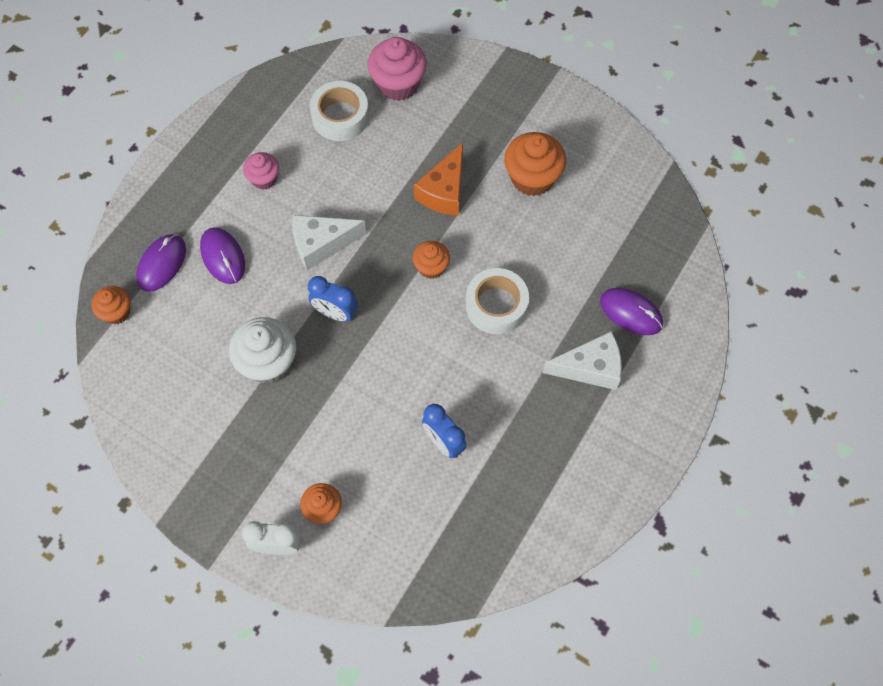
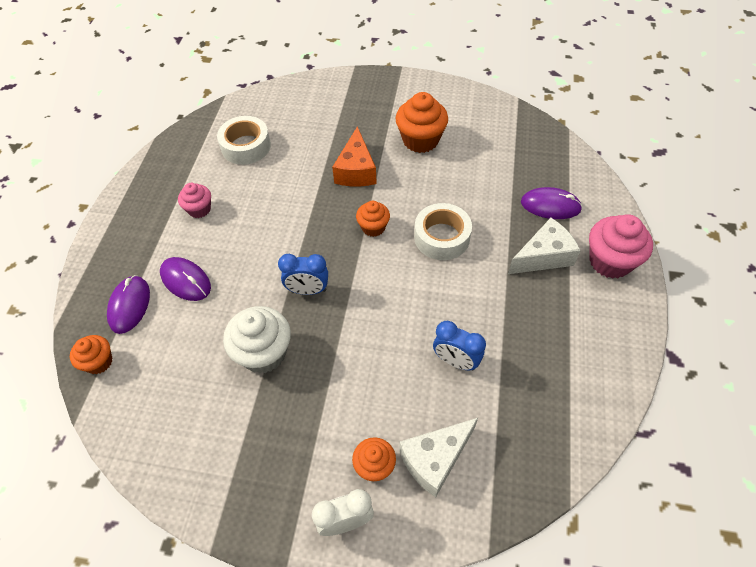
camera: 20 degrees left, 10 degrees down
white cheese [292,215,366,270] -> white cheese moved to [399,418,478,498]
pink cupcake [367,37,427,101] -> pink cupcake moved to [589,214,653,279]

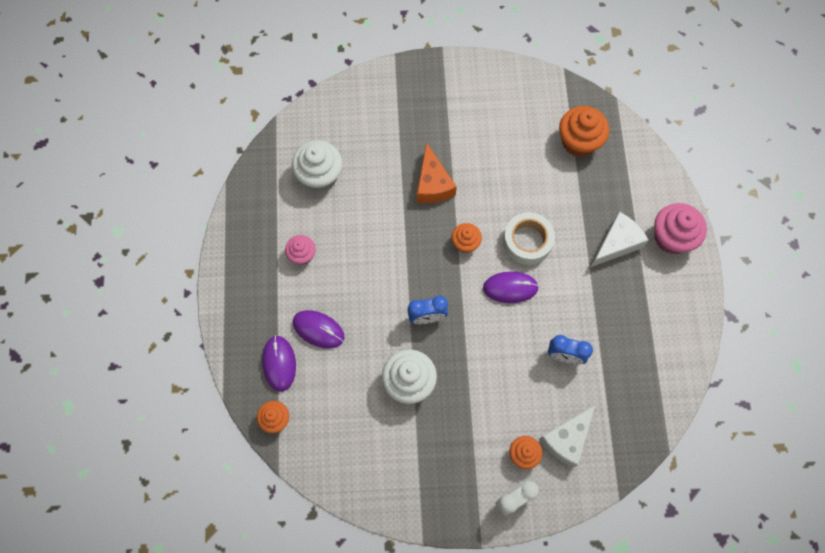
camera: 15 degrees left, 15 degrees up
white tape [217,116,271,165] -> white cupcake [292,140,343,191]
orange cupcake [395,92,448,153] -> orange cupcake moved to [559,106,609,157]
purple mouse [521,187,582,219] -> purple mouse moved to [483,271,539,303]

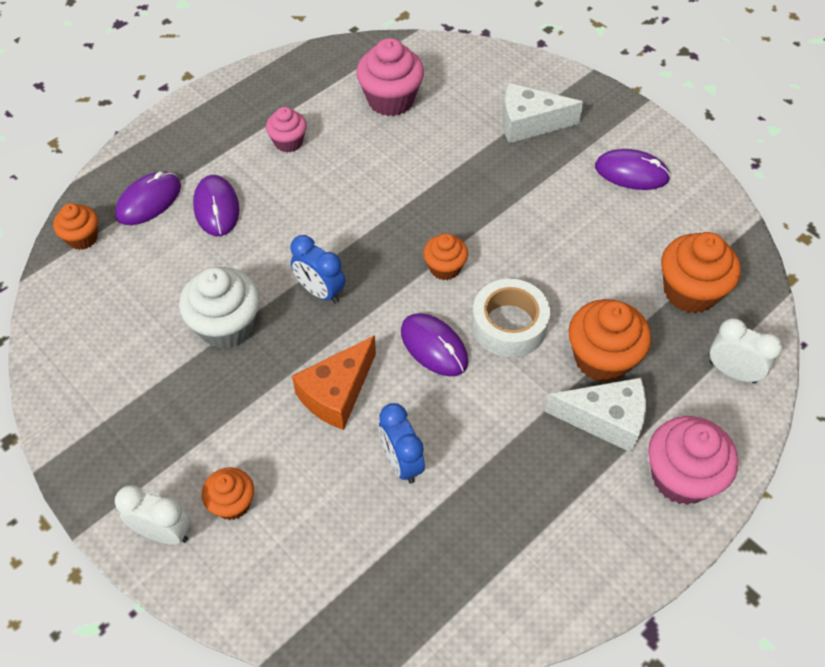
camera: 50 degrees right, 15 degrees down
white cupcake [292,140,343,191] -> pink cupcake [356,38,424,116]
orange cheese [417,142,457,203] -> orange cheese moved to [292,335,376,430]
white cheese [539,405,595,467] -> white cheese moved to [503,83,583,143]
none -> orange cupcake [569,299,651,382]
none -> purple mouse [595,149,671,190]
none -> white clock [710,318,782,383]

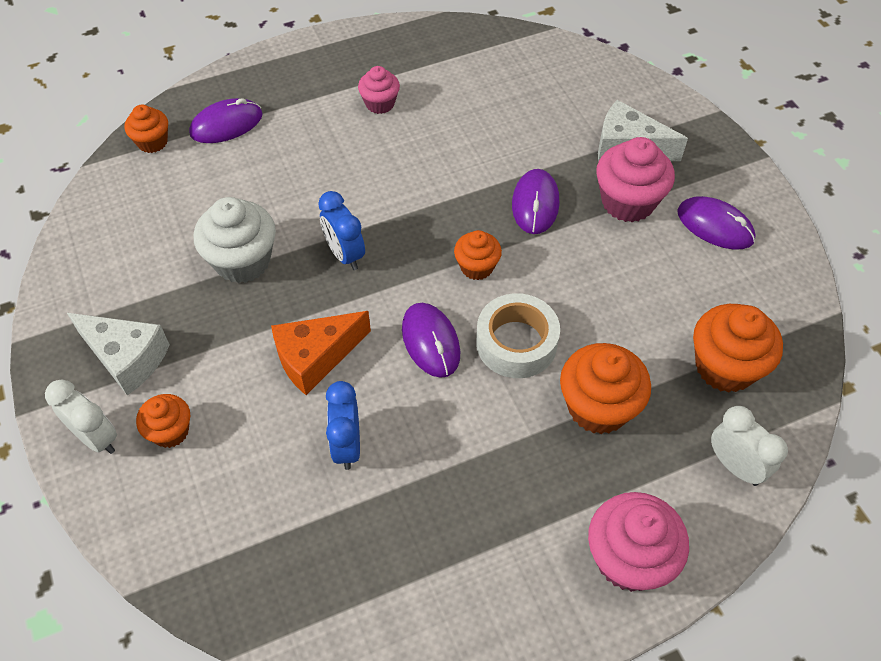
camera: 20 degrees right, 0 degrees up
purple mouse [193,175,239,236] -> purple mouse moved to [512,169,560,234]
pink cupcake [356,38,424,116] -> pink cupcake moved to [596,137,675,222]
white cheese [545,378,646,453] -> white cheese moved to [67,313,170,395]

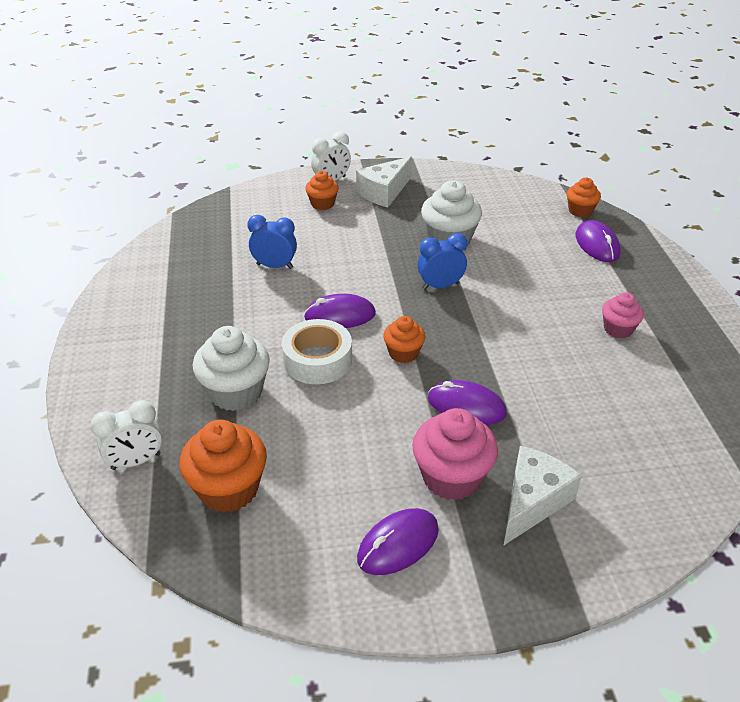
camera: 105 degrees right, 15 degrees down
orange cheese [271,311,371,395] -> none
orange cupcake [560,343,651,434] -> white cupcake [193,326,270,411]
pink cupcake [588,492,689,592] -> none

